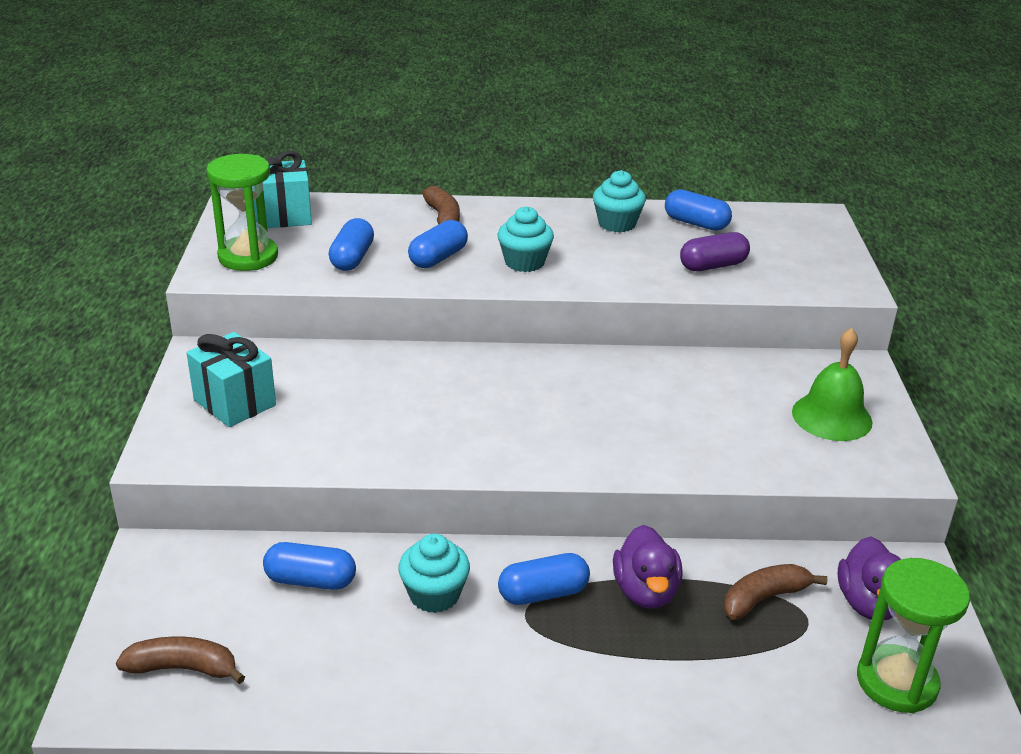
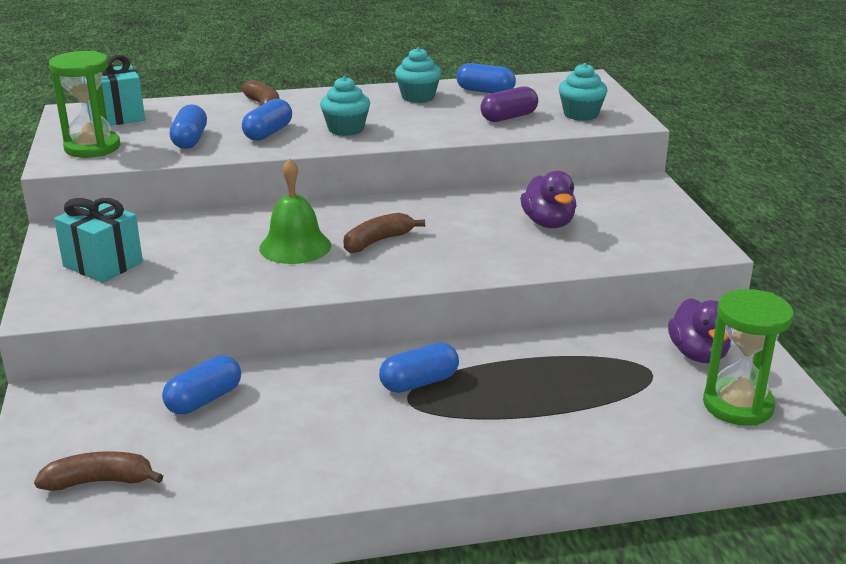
camera: 10 degrees left, 5 degrees down
blue capsule [263,542,356,590] -> blue capsule turned 45 degrees counterclockwise [162,355,241,414]
turquoise cupcake [398,534,470,613] -> turquoise cupcake moved to [559,63,607,121]
purple duck [613,525,683,609] -> purple duck moved to [520,171,576,228]
brown banana [724,564,827,620] -> brown banana moved to [344,213,425,253]
green bell [792,328,873,441] -> green bell moved to [259,158,331,264]

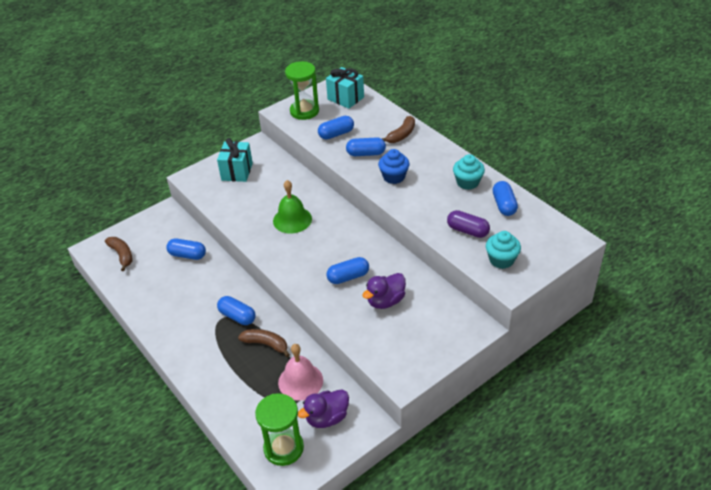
camera: 65 degrees right, 15 degrees up
turquoise cupcake [320,76,370,136] -> blue cupcake [378,149,410,184]
brown banana [344,213,425,253] -> brown banana moved to [238,329,290,357]
none -> pink bell [278,344,323,401]
none -> blue capsule [326,257,369,284]

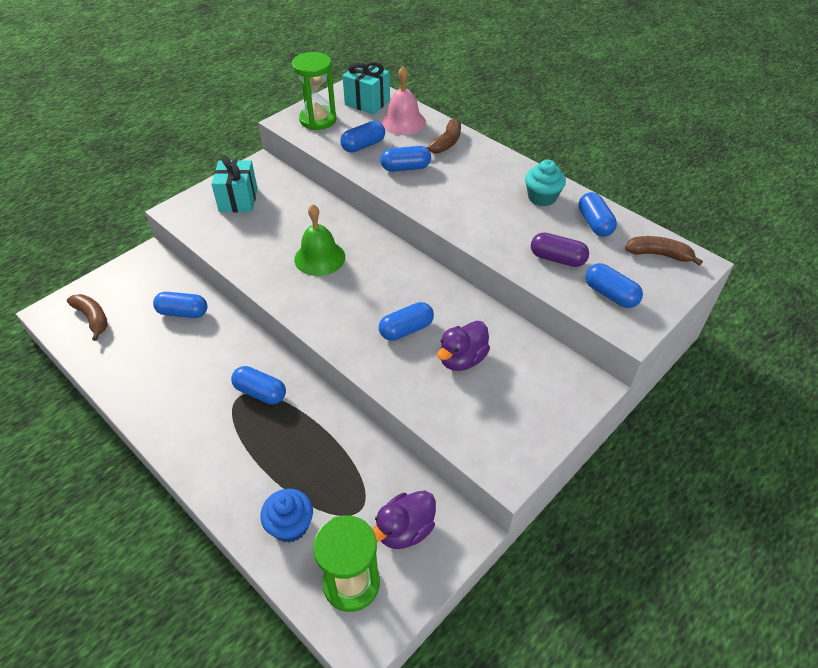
camera: 10 degrees left, 5 degrees up
brown banana [238,329,290,357] -> brown banana moved to [625,236,703,266]
pink bell [278,344,323,401] -> pink bell moved to [381,66,426,135]
blue cupcake [378,149,410,184] -> blue cupcake moved to [260,489,313,543]
turquoise cupcake [486,231,521,269] -> blue capsule [586,263,643,308]

